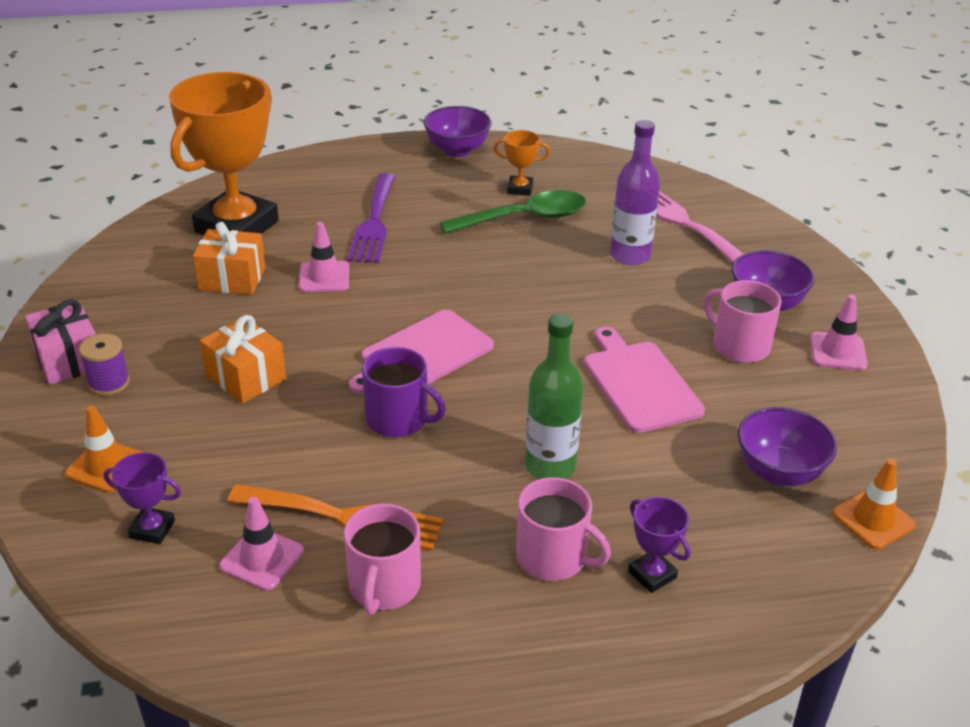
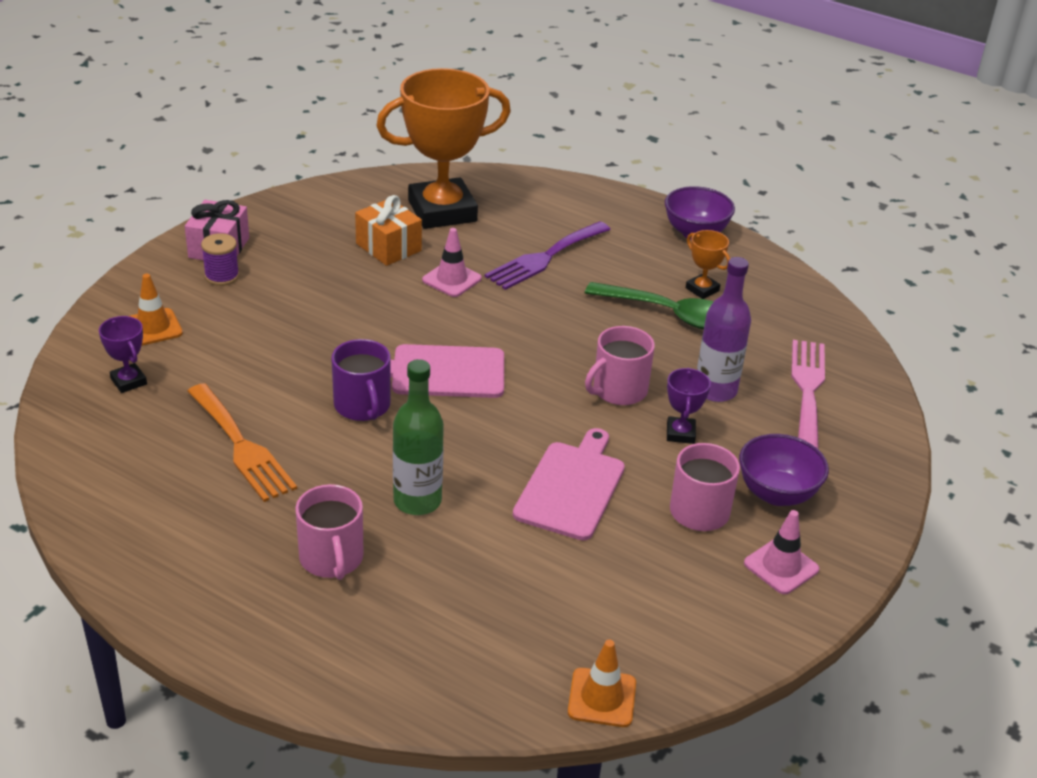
camera: 40 degrees right, 0 degrees up
orange gift [200,315,286,404] -> none
pink traffic cone [219,497,304,591] -> none
pink mug [344,504,421,615] -> pink mug moved to [585,326,655,405]
purple trophy [628,497,690,593] -> purple trophy moved to [667,368,711,444]
purple bowl [738,407,837,486] -> none

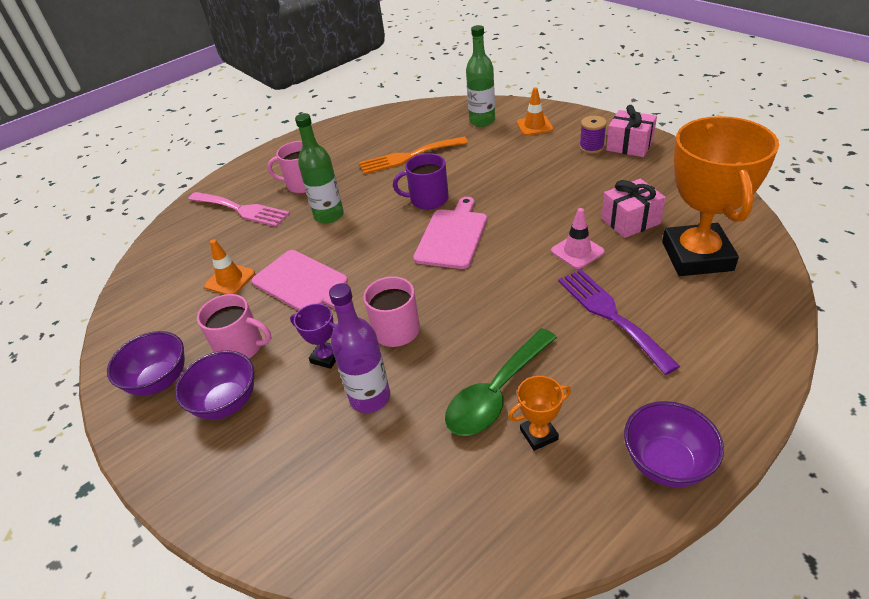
camera: 115 degrees right, 5 degrees up
purple trophy [99,316,147,393] -> green bottle [466,25,495,127]
orange gift [355,195,422,266] -> pink gift [601,179,666,238]
orange traffic cone [568,640,636,727] -> orange traffic cone moved to [204,239,255,295]
pink traffic cone [744,510,819,594] -> purple bowl [107,331,185,396]
pink fork [791,340,825,450] -> pink fork moved to [188,192,290,227]

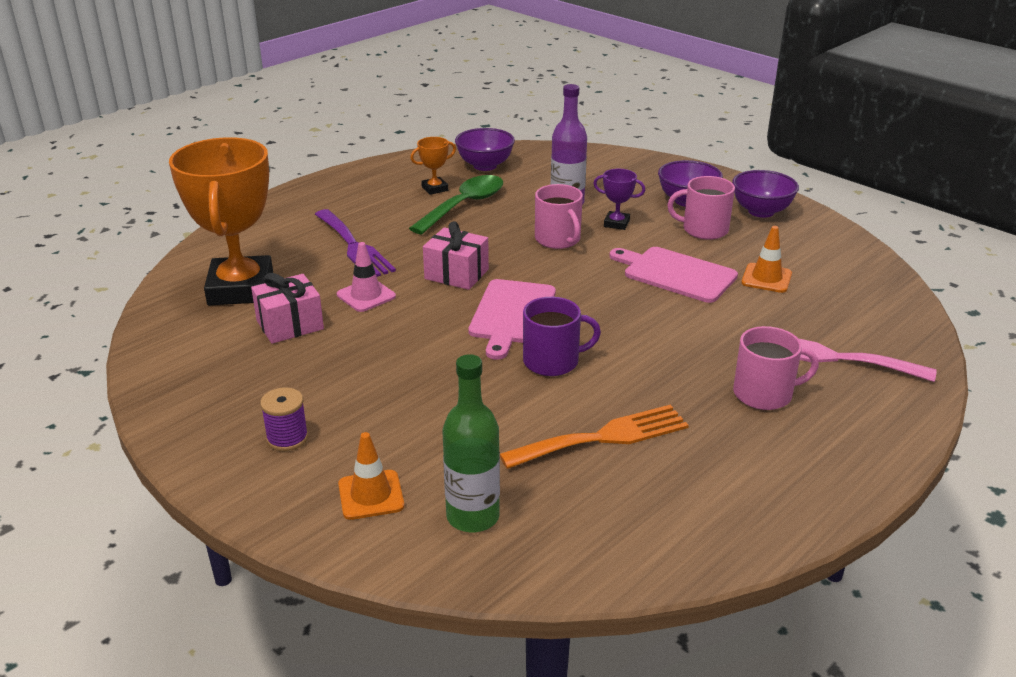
camera: 170 degrees right, 10 degrees down
green bottle [295,113,344,224] -> none
pink gift [606,105,657,157] -> pink gift moved to [423,221,489,290]
purple bowl [624,401,724,487] -> purple bowl moved to [455,128,515,171]

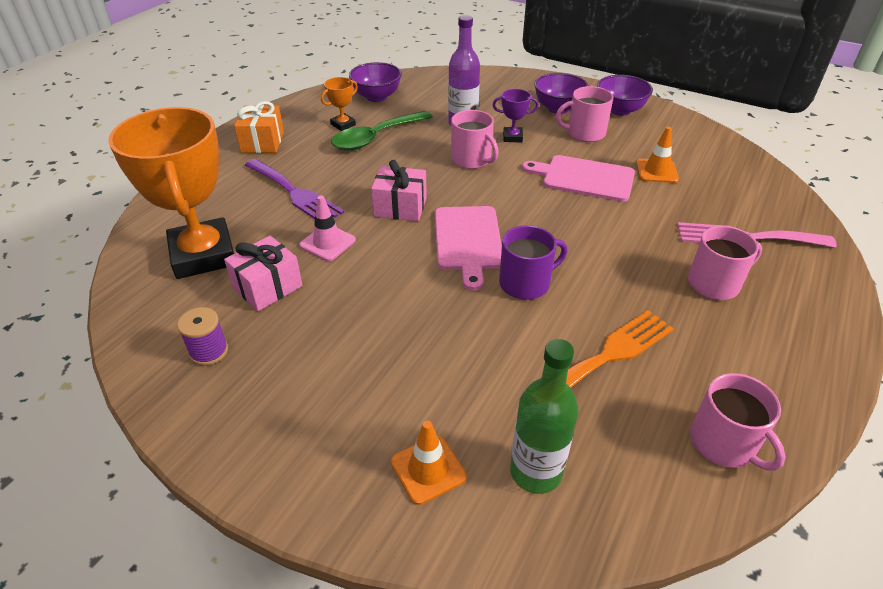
camera: 15 degrees left, 10 degrees up
purple spool [260,387,308,451] -> purple spool moved to [177,307,228,366]
green spoon [409,175,503,234] -> green spoon turned 150 degrees counterclockwise [331,111,433,150]
none -> orange gift [234,101,284,153]
none -> pink mug [690,373,785,471]

